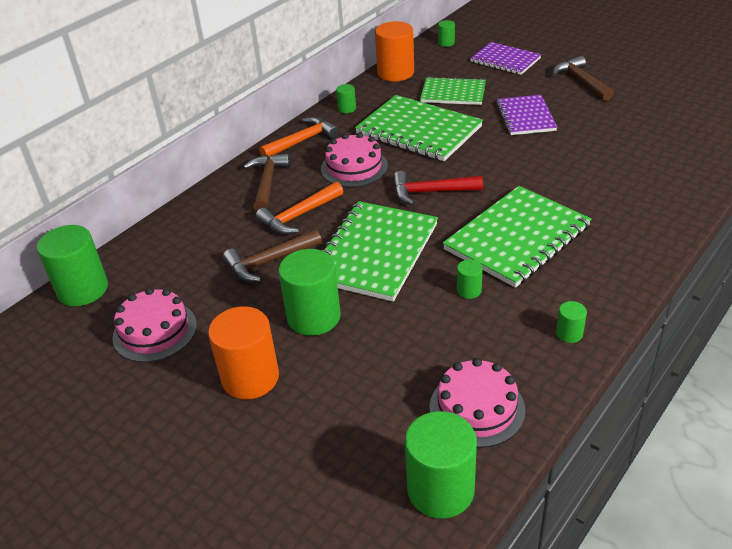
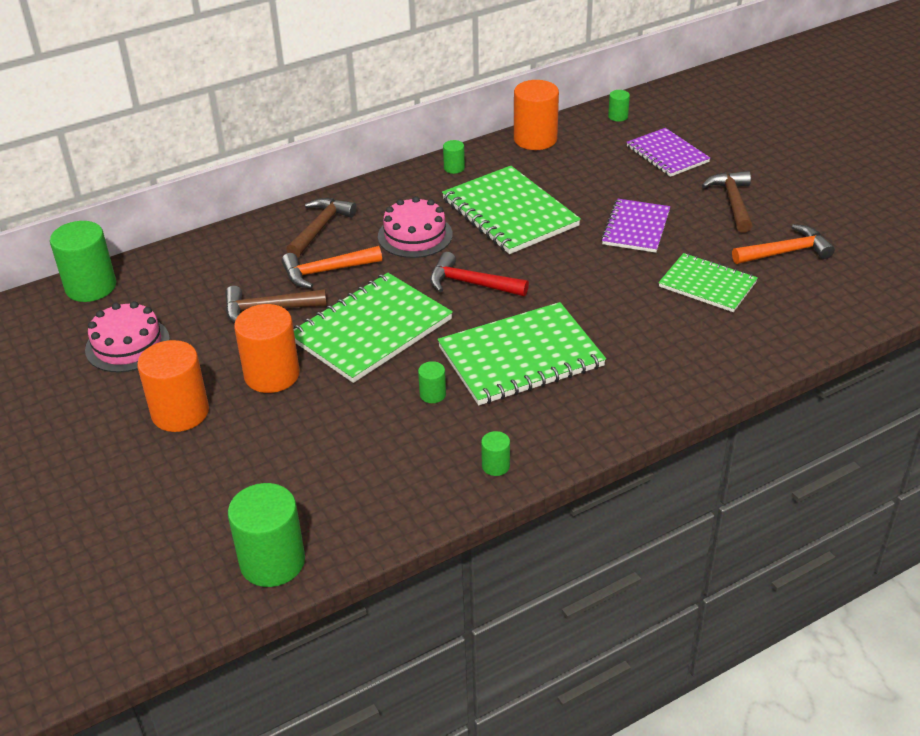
camera: 20 degrees right, 0 degrees up
orange hammer [259,117,340,157] -> orange hammer moved to [732,224,835,264]
green cylinder [278,249,341,336] -> orange cylinder [234,304,300,393]
green notebook [420,76,486,105] -> green notebook moved to [659,253,758,312]
pink cake [429,358,525,448] -> none

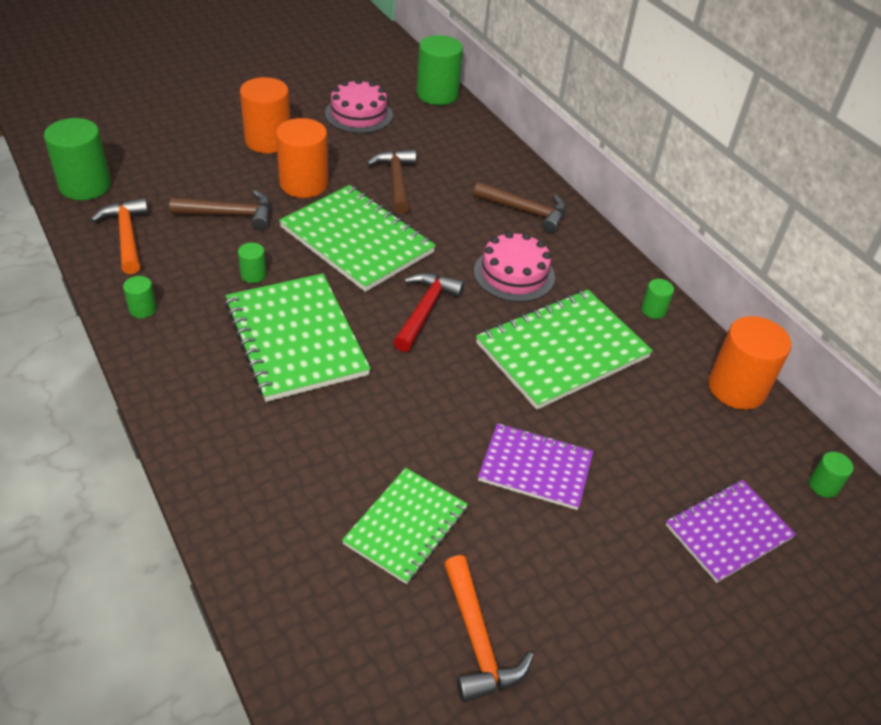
camera: 85 degrees right, 5 degrees up
orange hammer [281,246,382,288] -> orange hammer moved to [91,198,149,274]
brown hammer [702,171,753,233] -> brown hammer moved to [169,190,271,231]

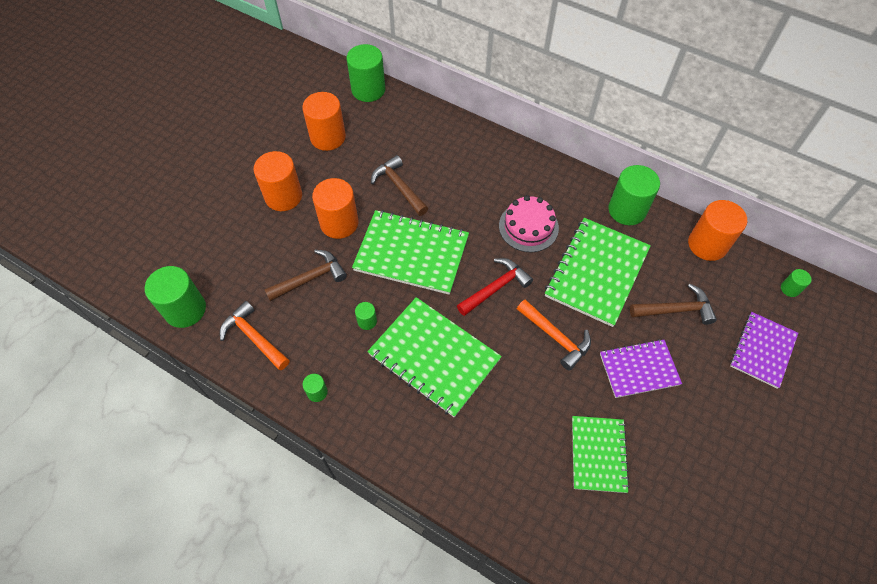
camera: 25 degrees left, 15 degrees up
pink cake [325,79,393,133] -> orange cylinder [302,92,346,151]
red hammer [393,273,464,352] -> red hammer turned 60 degrees clockwise [457,258,533,316]
orange hammer [444,555,534,702] -> orange hammer moved to [517,299,591,371]
brown hammer [473,182,566,233] -> brown hammer moved to [630,284,717,325]
green cylinder [641,279,674,319] -> green cylinder [608,165,660,225], size x2.14

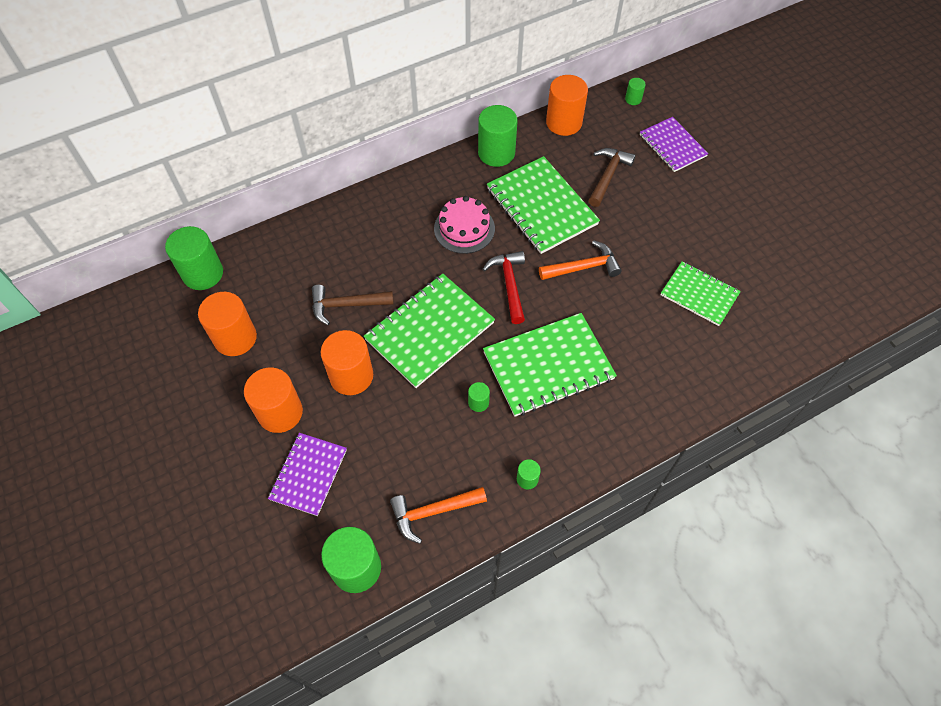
camera: 60 degrees left, 0 degrees up
brown hammer [264,250,347,302] -> none
purple notebook [600,339,682,398] -> purple notebook moved to [268,433,347,516]

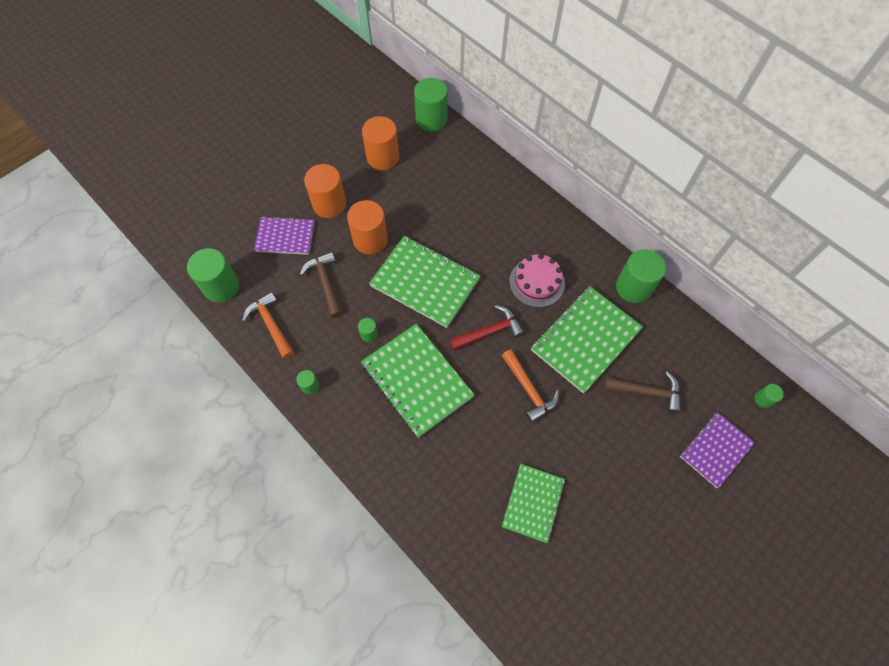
camera: 75 degrees right, 5 degrees up
brown hammer [312,285,394,325] -> brown hammer moved to [300,252,342,318]
orange cylinder [546,75,588,136] -> none

